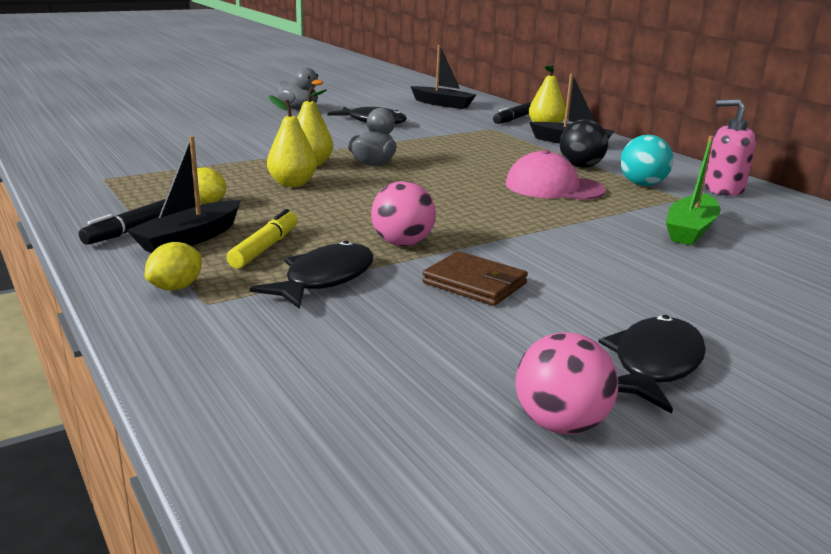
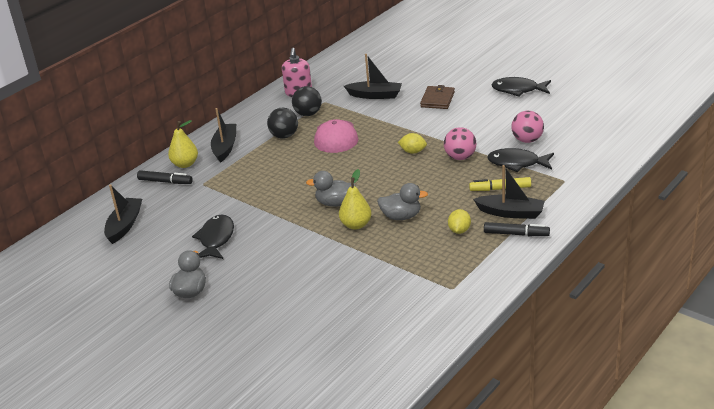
camera: 105 degrees left, 10 degrees up
yellow lemon [144,242,202,291] -> yellow lemon moved to [398,133,427,154]
yellow pear [267,95,317,187] -> grey duck [377,183,428,220]
brown wallet [422,251,528,306] -> brown wallet moved to [420,85,455,109]
pink ball [515,332,618,434] -> pink ball moved to [511,111,544,143]
turquoise ball [620,135,673,186] -> black ball [292,86,322,116]
green boat [666,136,720,245] -> black boat [344,54,402,99]

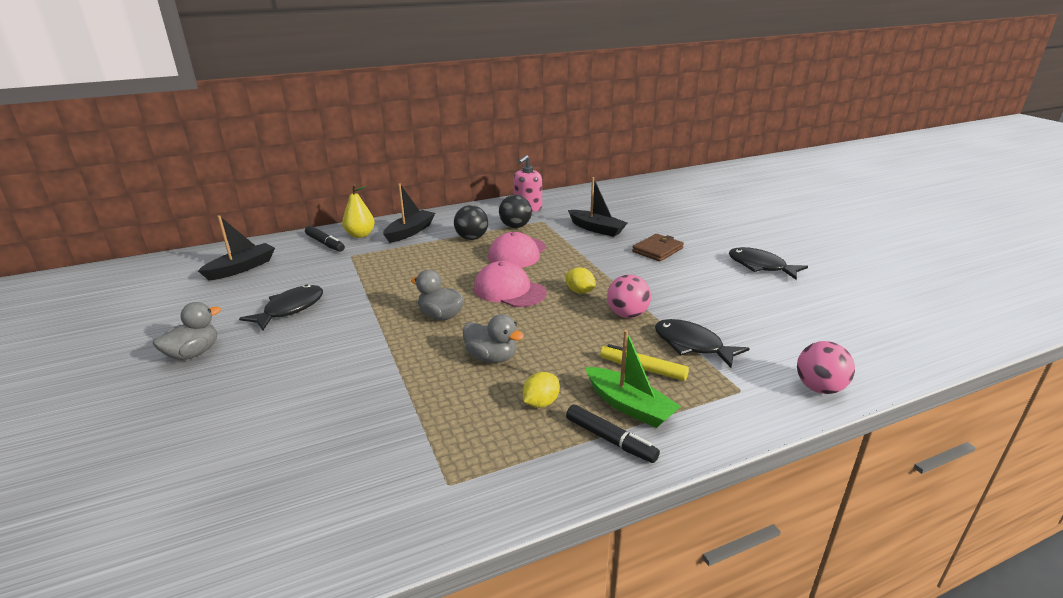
camera: 25 degrees right, 5 degrees down
yellow pear [339,169,372,230] -> none
black boat [473,165,545,219] -> green boat [585,330,681,428]
pink ball [511,111,544,143] -> pink ball moved to [797,341,855,394]
none -> pink cap [474,261,547,307]

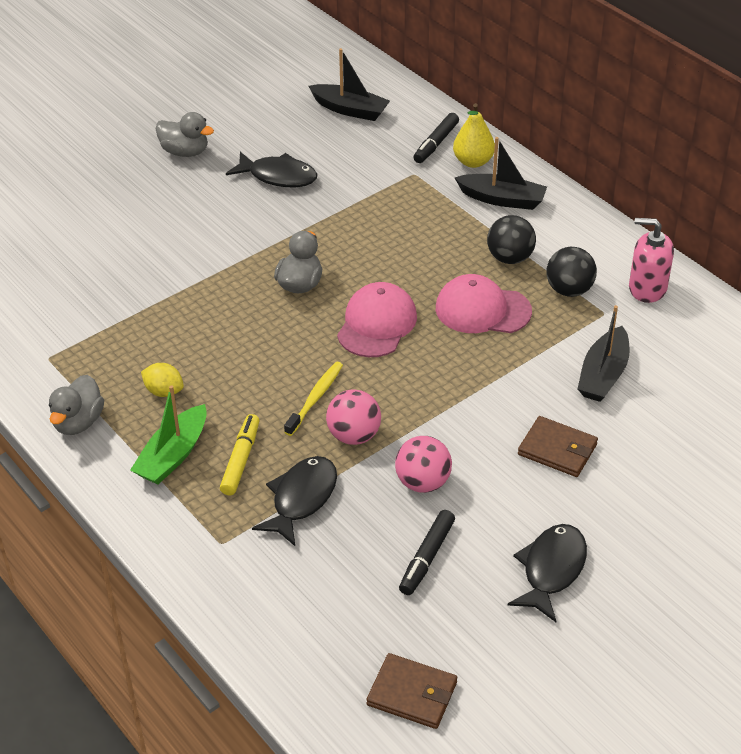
camera: 75 degrees right, 15 degrees up
grey duck [463,314,524,363] -> grey duck moved to [49,375,104,435]
yellow lemon [565,267,596,294] -> none
black marker [566,405,660,463] -> black marker moved to [399,510,455,595]
pink ball [797,341,855,394] -> pink ball moved to [395,436,452,493]
none -> yellow toothbrush [284,362,343,436]
none -> brown wallet [367,653,457,729]

